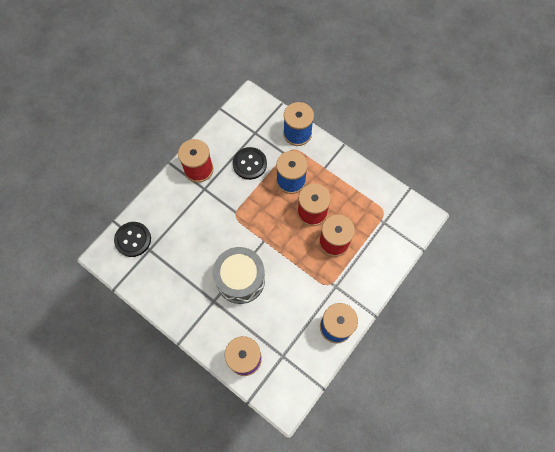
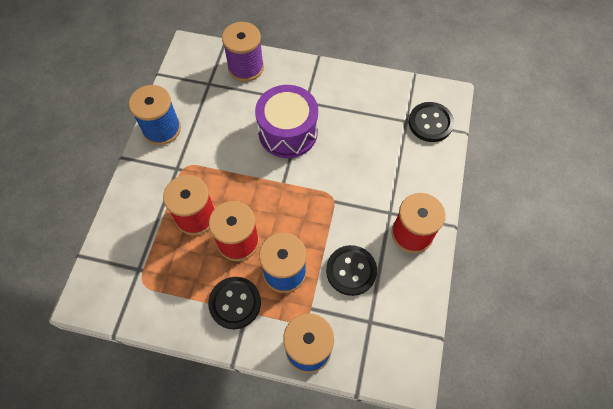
camera: 155 degrees right, 5 degrees down
grey drum [213,247,265,304] -> purple drum [255,85,318,158]
none -> black button [208,277,261,329]

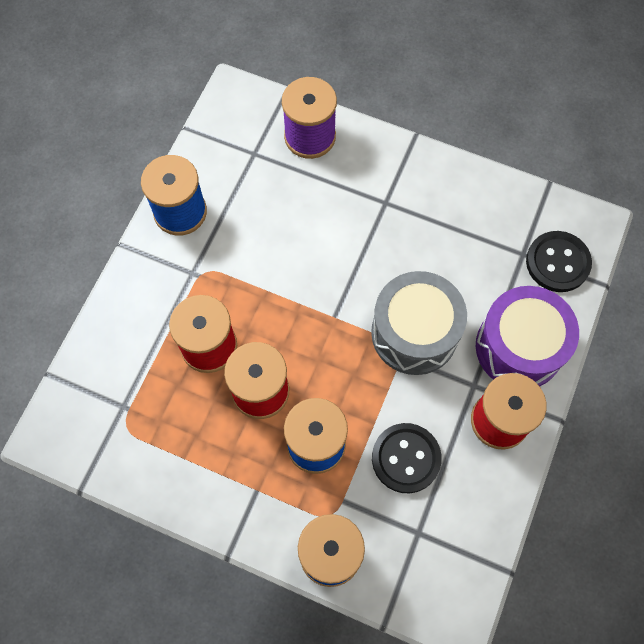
camera: 10 degrees right, 5 degrees up
black button [208,277,261,329] -> none
purple drum [255,85,318,158] -> purple drum moved to [476,286,579,386]
none -> grey drum [371,271,467,375]

